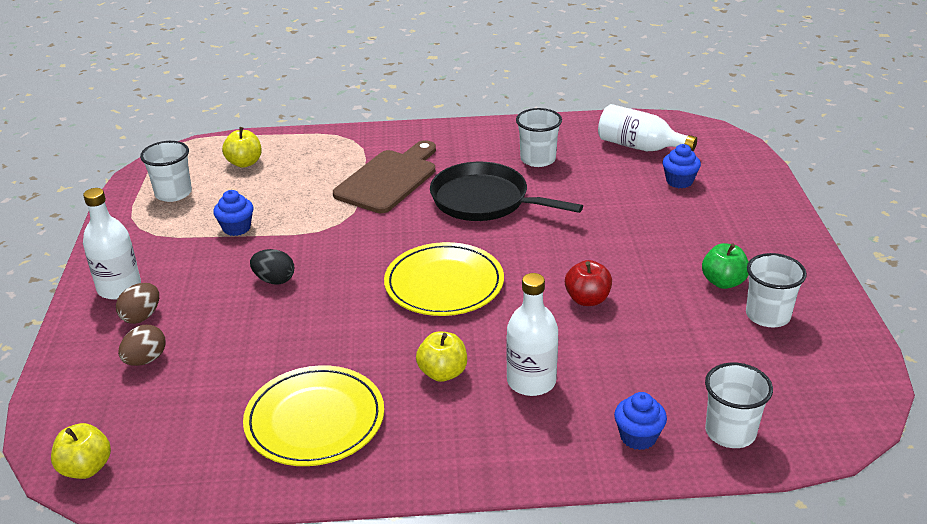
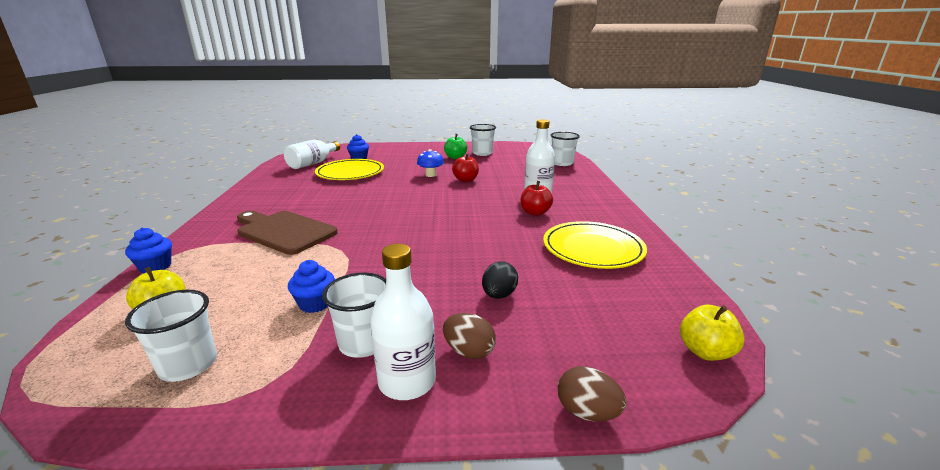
camera: 90 degrees left, 10 degrees down
brown egg [118,325,165,366] -> brown egg moved to [558,366,626,421]
black egg [250,249,294,285] -> black egg moved to [482,261,518,299]
yellow plate [384,242,504,316] -> yellow plate moved to [315,159,384,180]
yellow apple [416,331,467,382] -> red apple [520,181,553,216]
black pan [430,162,583,221] -> none
white cup [516,108,562,167] -> white cup moved to [322,273,386,358]
blue cupcake [614,392,667,450] -> blue cupcake moved to [125,227,172,274]
none -> blue mushroom [417,149,444,177]

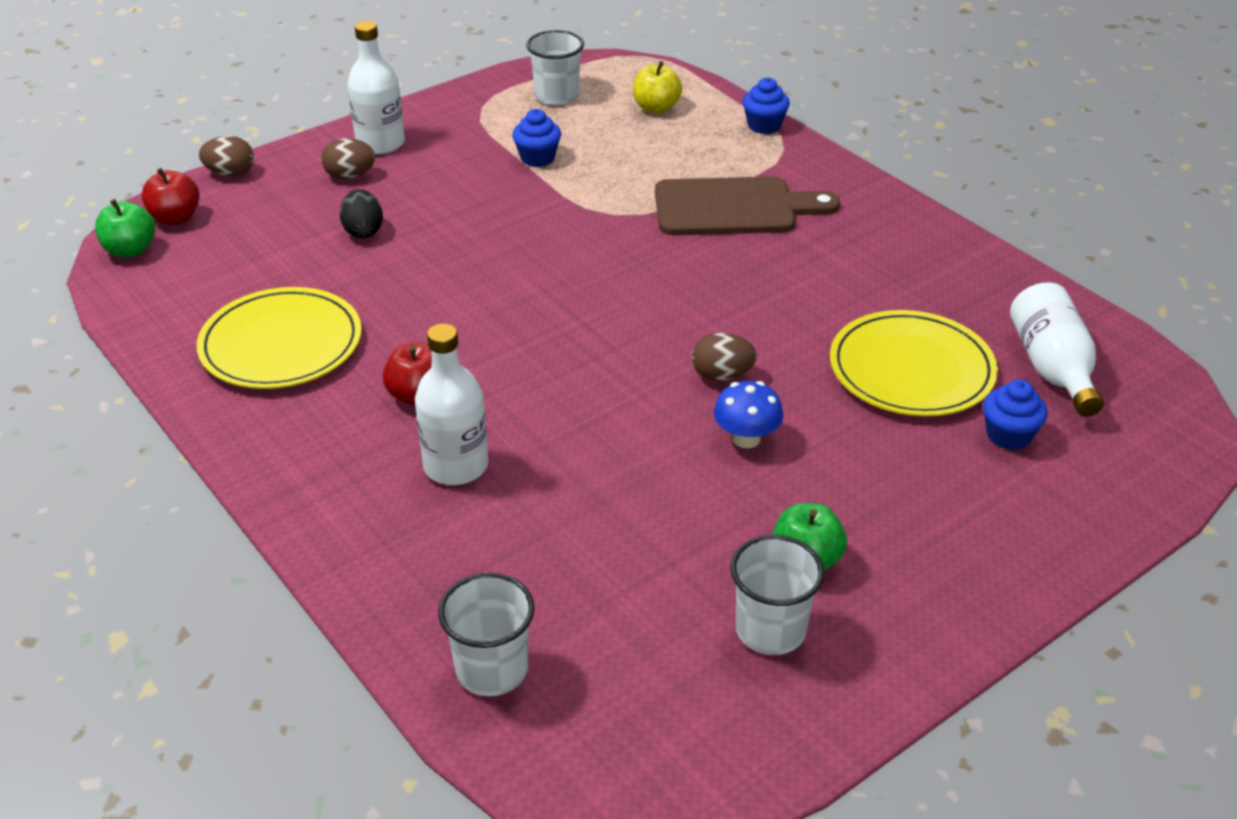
camera: 145 degrees right, 15 degrees up
white cup [322,273,386,358] -> none
red apple [452,153,479,182] -> red apple moved to [141,168,200,225]
yellow apple [680,305,745,361] -> green apple [95,199,155,257]
none -> brown egg [692,333,757,381]

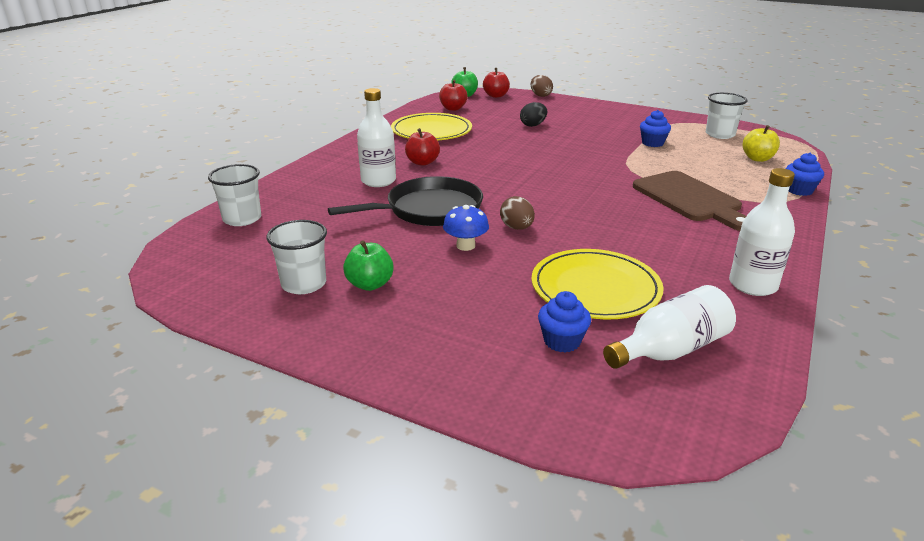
camera: 65 degrees right, 10 degrees down
brown egg [321,138,375,179] -> none
white bottle [347,21,405,154] -> white bottle moved to [729,168,795,296]
none -> black pan [328,176,483,226]
none -> red apple [439,80,468,111]

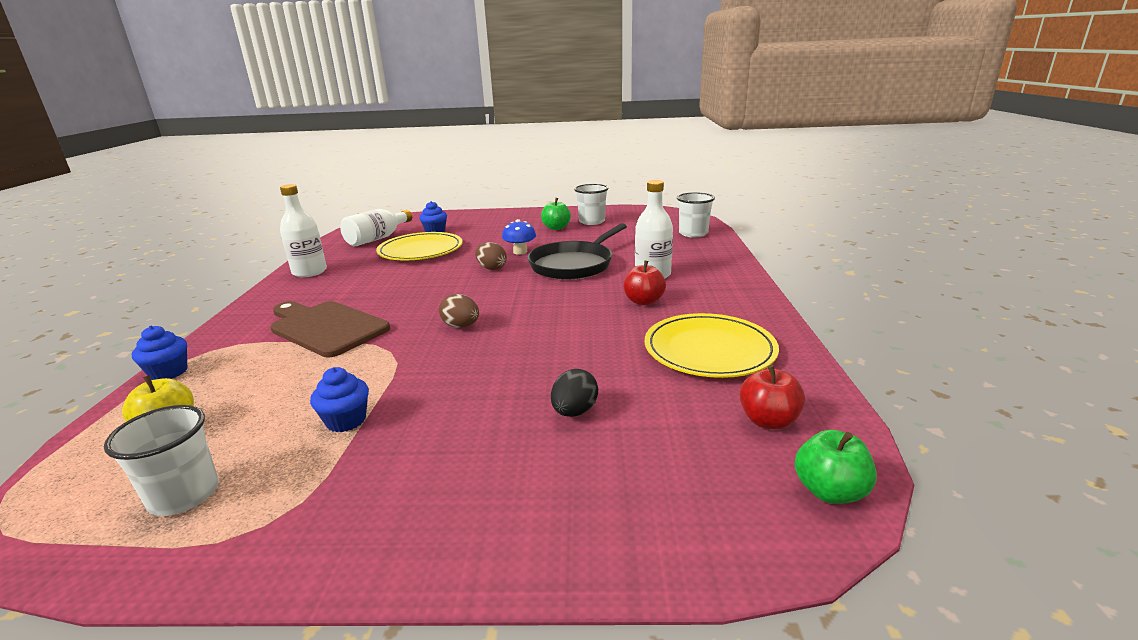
camera: 155 degrees right, 5 degrees down
red apple [483,68,510,98] -> none
brown egg [531,75,553,97] -> brown egg moved to [439,294,479,328]

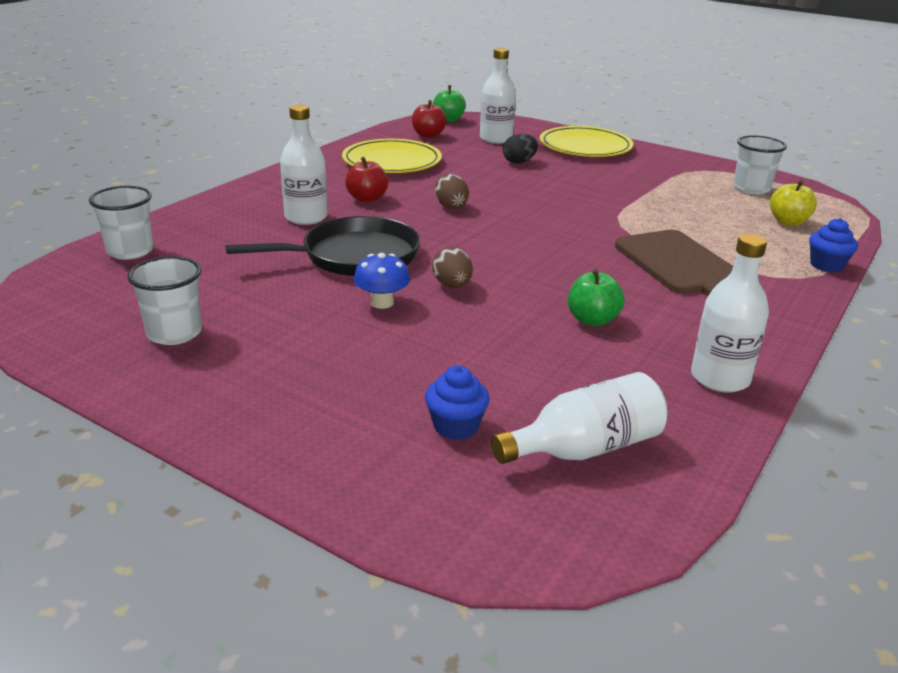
camera: 150 degrees left, 5 degrees up
blue cupcake [310,367,369,432] -> none
yellow plate [376,232,463,260] -> yellow plate moved to [540,126,634,157]
brown egg [439,294,479,328] -> brown egg moved to [435,174,469,209]
green apple [541,198,571,230] -> green apple moved to [568,269,625,326]
none -> white bottle [480,48,516,144]

